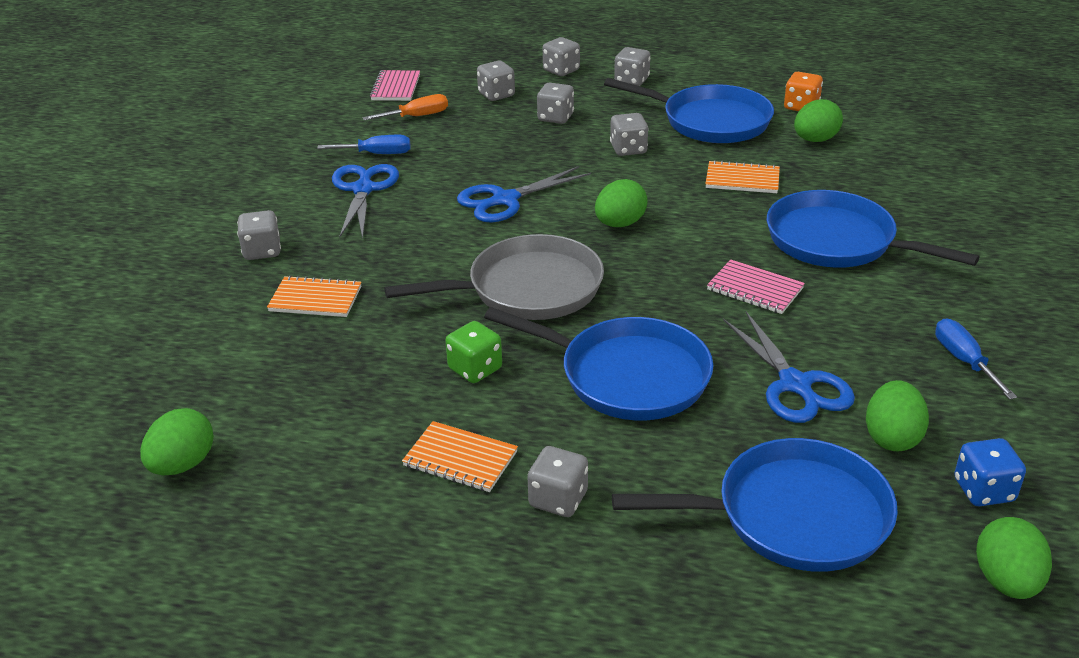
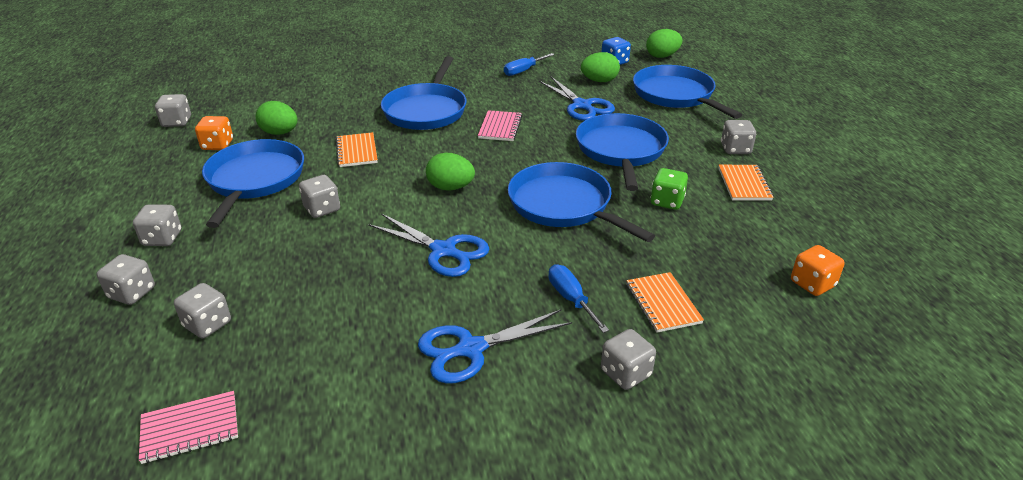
camera: 115 degrees left, 0 degrees up
green egg [140,408,214,475] -> none
blue screwdriver [317,135,410,154] -> blue screwdriver moved to [548,264,609,333]
orange screwdriver [362,94,448,121] -> none
grey pan [384,234,604,320] -> blue pan [508,162,655,242]
grey dice [537,83,574,124] -> grey dice moved to [155,94,191,127]
blue scissors [723,312,855,423] -> blue scissors turned 105 degrees clockwise [539,77,615,121]
none -> orange dice [791,245,845,296]

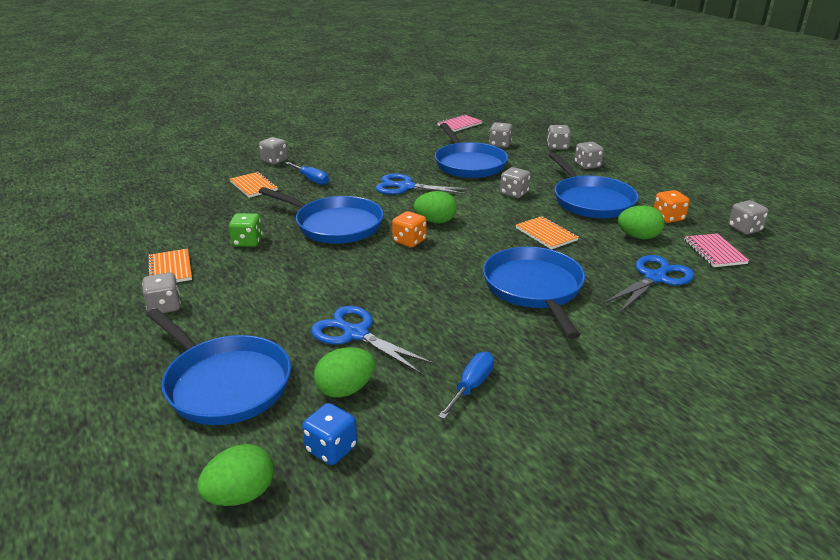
camera: 160 degrees right, 5 degrees down
blue scissors [418,310,572,384] -> blue scissors moved to [603,255,694,312]
pink notebook [478,110,522,141] -> pink notebook moved to [684,233,749,267]
blue pan [576,113,669,191] -> blue pan moved to [435,123,508,178]
orange dice [791,245,845,296] -> orange dice moved to [392,211,426,248]

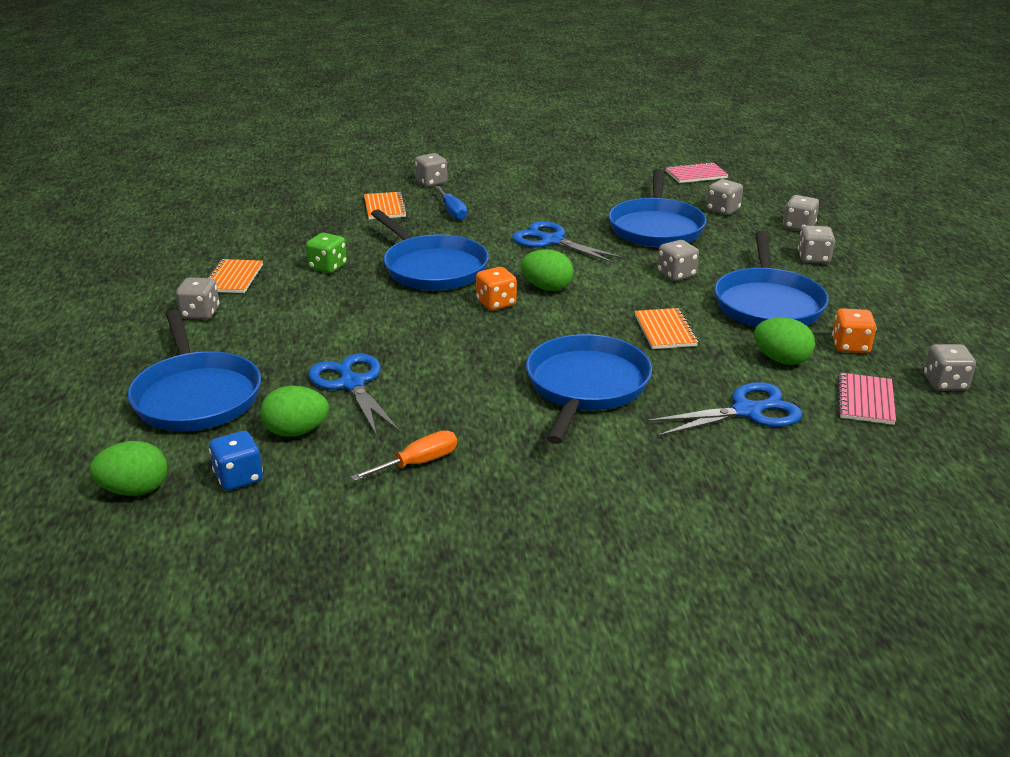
camera: 25 degrees right, 0 degrees up
blue screwdriver [438,352,494,419] -> orange screwdriver [350,431,457,481]

